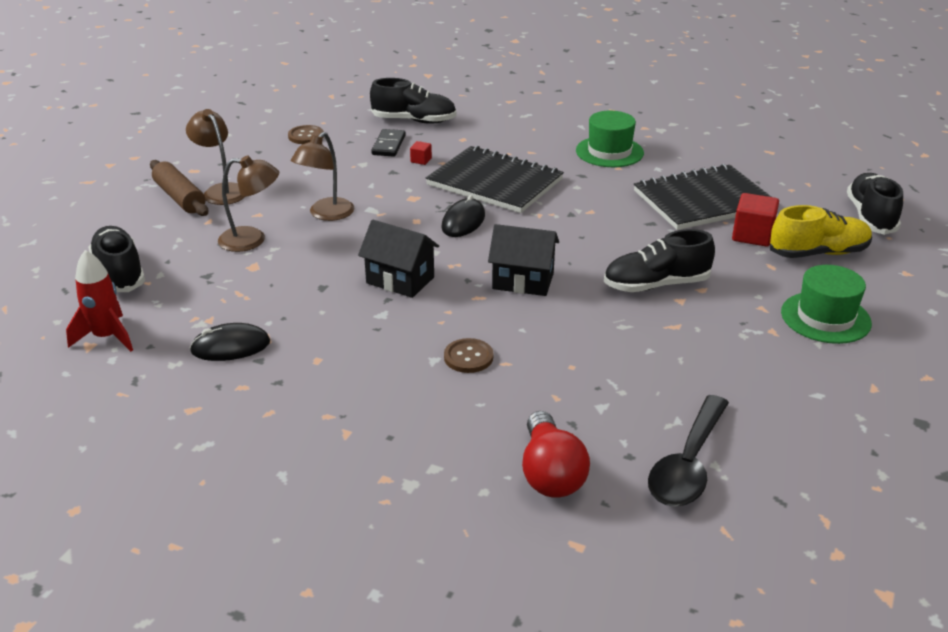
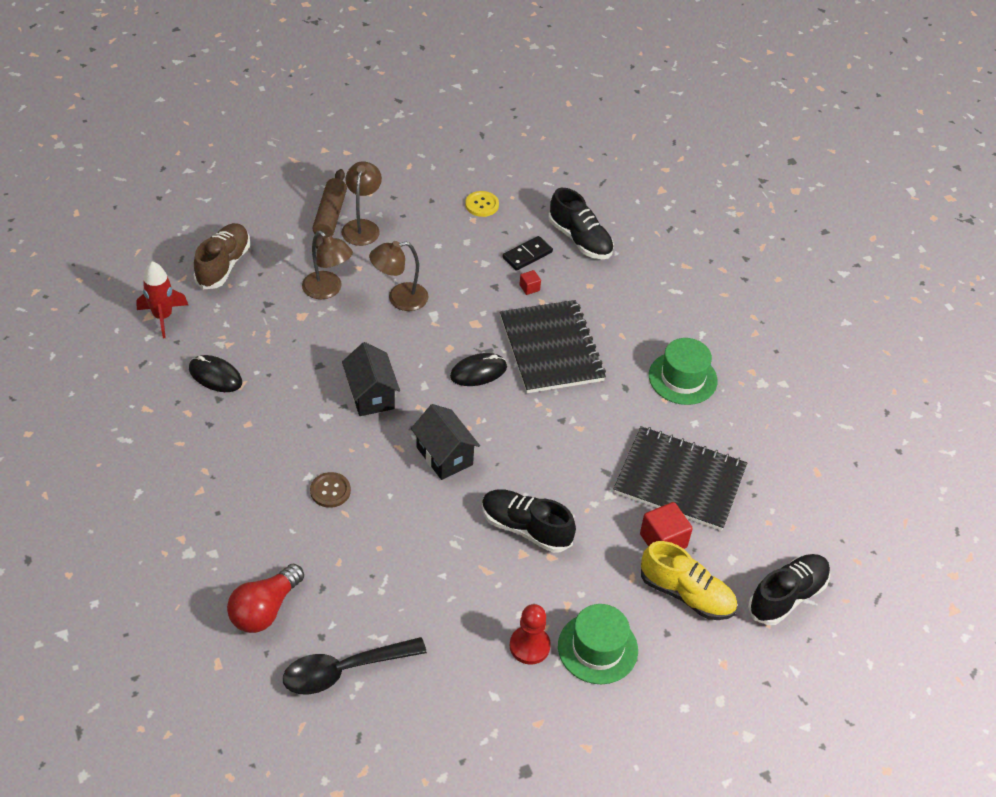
camera: 40 degrees right, 15 degrees up
black shoe [88,226,145,292] -> brown shoe [193,223,250,290]
brown button [288,125,324,144] -> yellow button [465,191,499,217]
none -> red pawn [510,604,551,665]

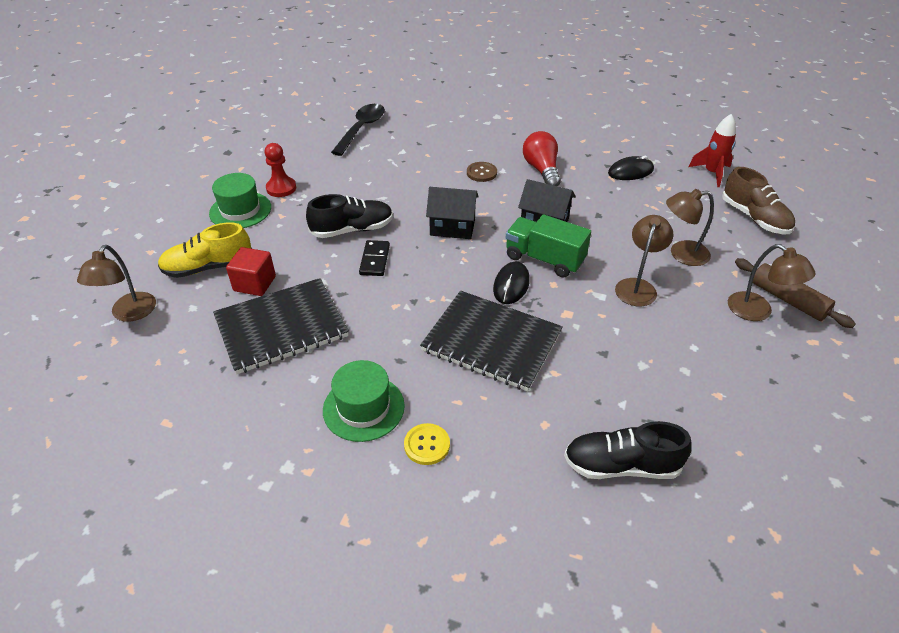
camera: 135 degrees right, 5 degrees down
red light bulb [227,564,304,633] -> red light bulb moved to [523,131,561,186]
yellow button [465,191,499,217] -> yellow button moved to [404,423,450,465]
black domino [502,236,553,271] -> black domino moved to [359,240,390,276]
red cube [519,270,541,295] -> none
black shoe [748,554,830,625] -> brown lamp [77,245,156,322]
none -> green truck [506,214,591,278]

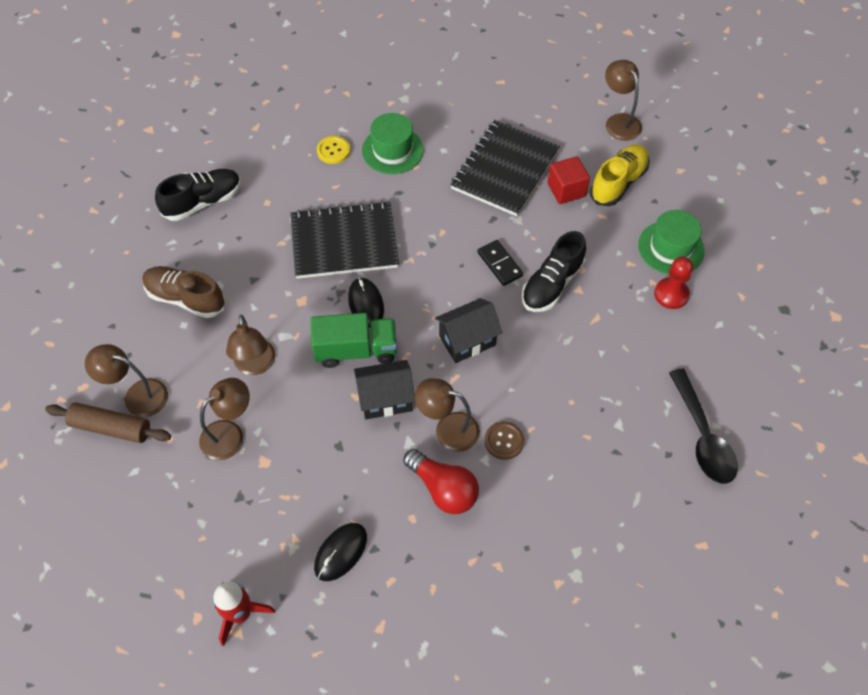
camera: 145 degrees right, 15 degrees up
brown shoe [722,167,795,235] -> brown shoe moved to [142,266,225,318]
none -> brown lamp [415,378,480,452]

